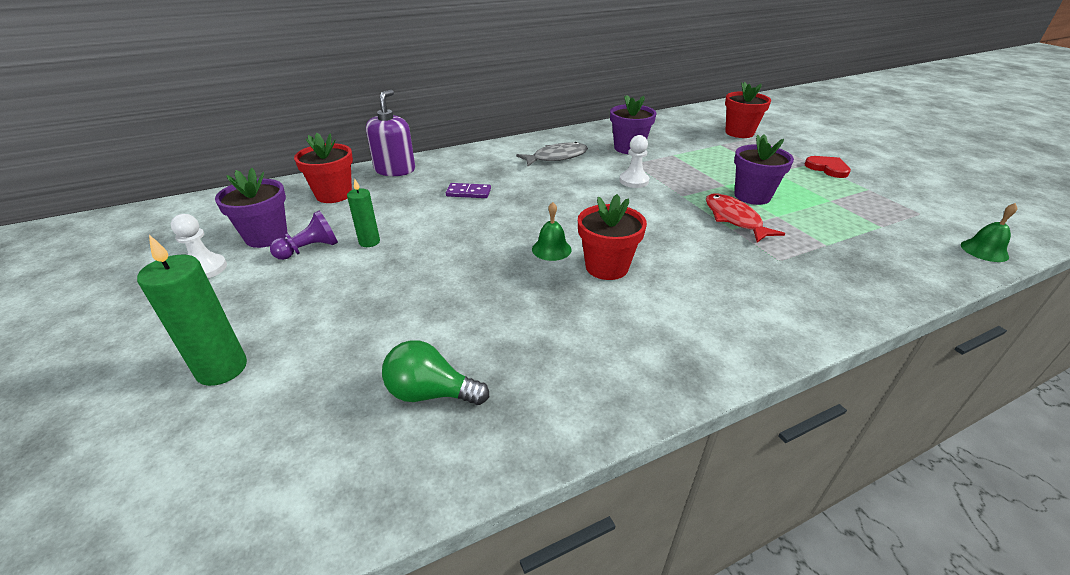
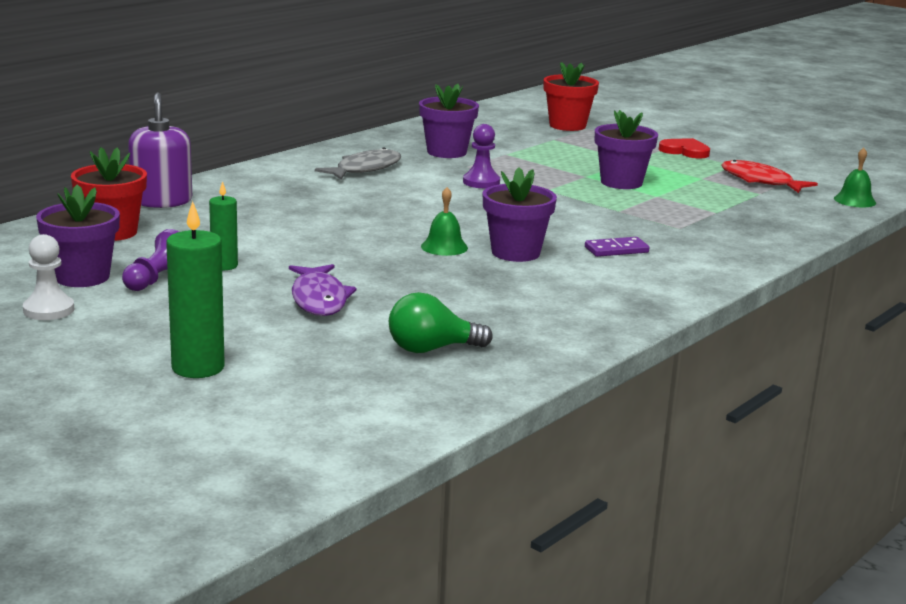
camera: 25 degrees left, 15 degrees down
purple domino [446,183,491,198] -> purple domino moved to [585,237,650,257]
red flower pot [578,194,647,280] -> purple flower pot [483,167,557,262]
white pawn [619,135,649,188] -> purple pawn [463,124,500,188]
red fish [706,193,785,243] -> red fish moved to [721,160,818,193]
none -> purple fish [289,264,357,316]

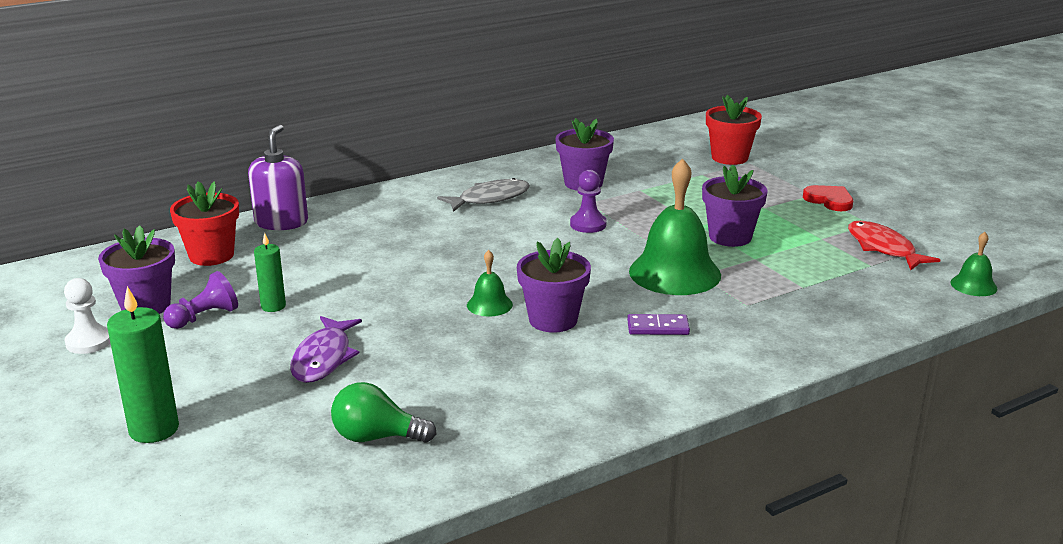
camera: 20 degrees right, 5 degrees up
none -> green bell [629,158,721,295]

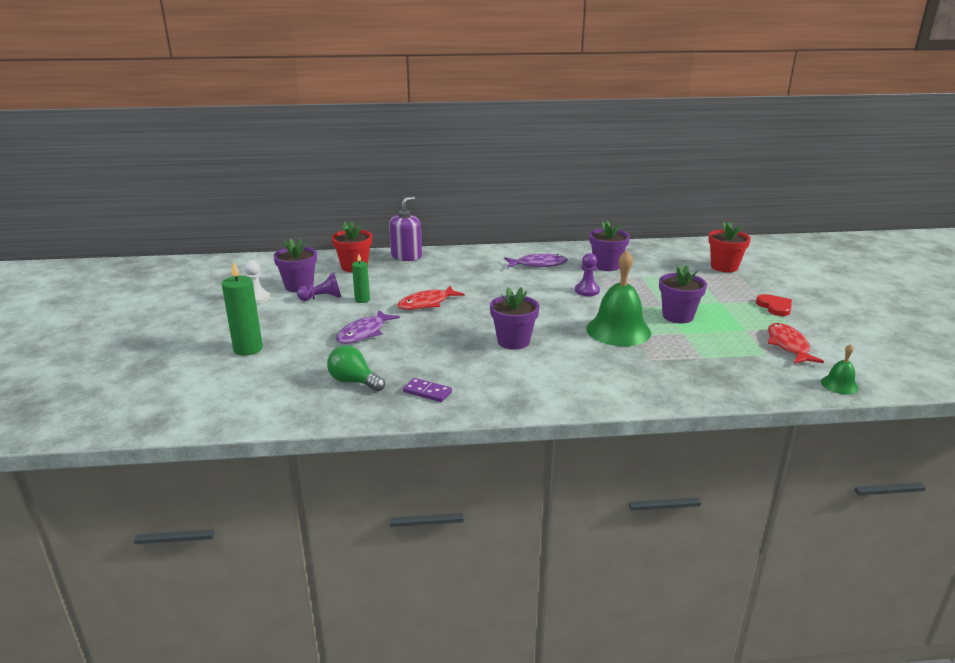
camera: 25 degrees right, 0 degrees up
grey fish [437,178,530,212] -> purple fish [504,254,568,268]
green bell [467,250,513,317] -> none
purple domino [627,314,690,335] -> purple domino moved to [403,378,452,402]
none -> red fish [397,286,465,310]

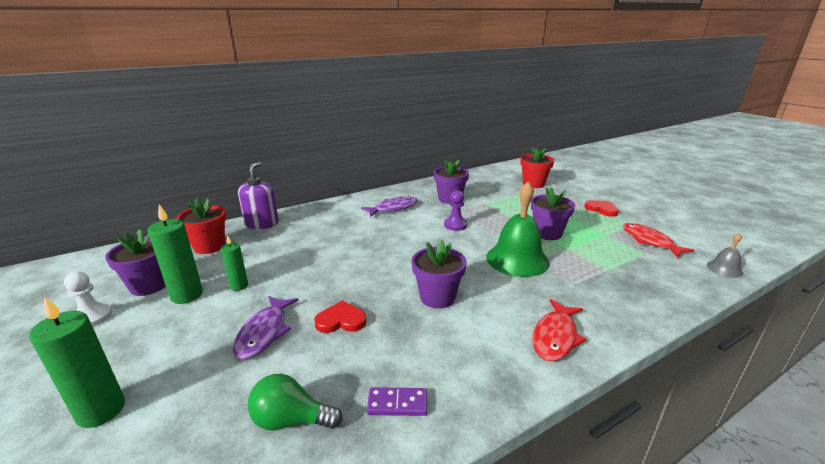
camera: 25 degrees left, 0 degrees up
purple pawn [297,273,341,301] -> green candle [148,204,203,304]
red fish [397,286,465,310] -> red fish moved to [532,299,587,361]
green bell [821,344,859,395] -> grey bell [707,233,743,278]
none -> red heart [314,301,367,333]

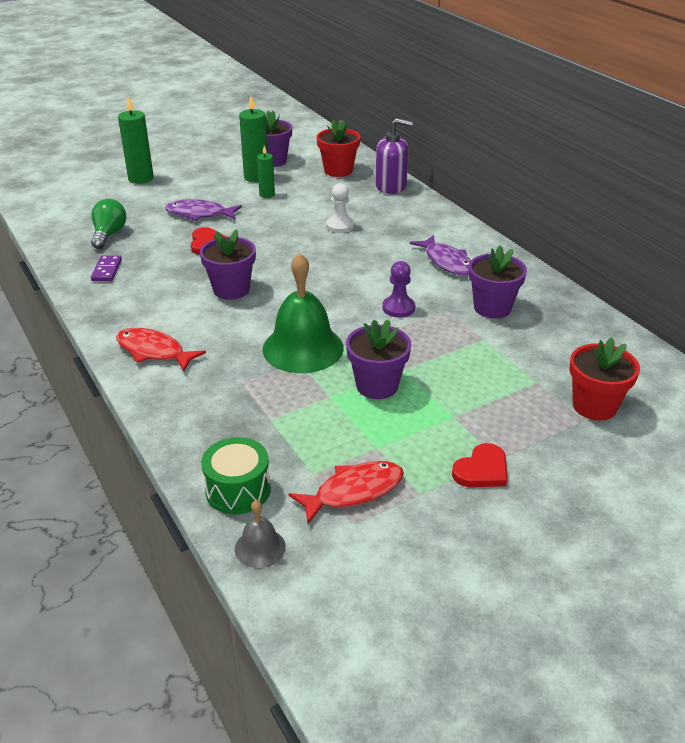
camera: 90 degrees right, 10 degrees up
white pawn [64,271,112,327] -> white pawn moved to [326,183,354,233]
none -> green drum [201,437,271,514]

